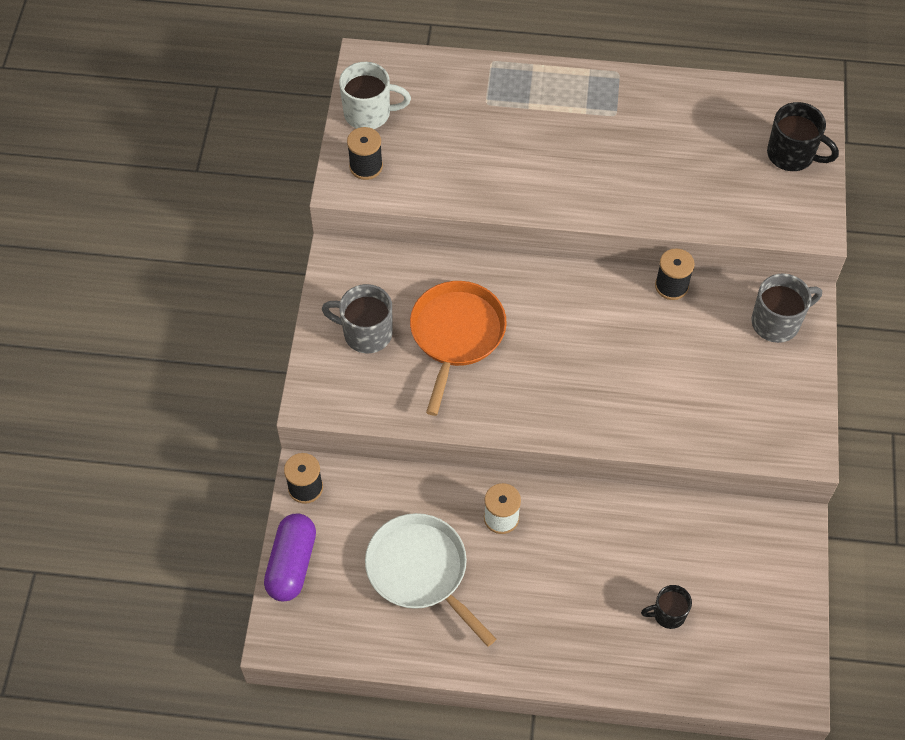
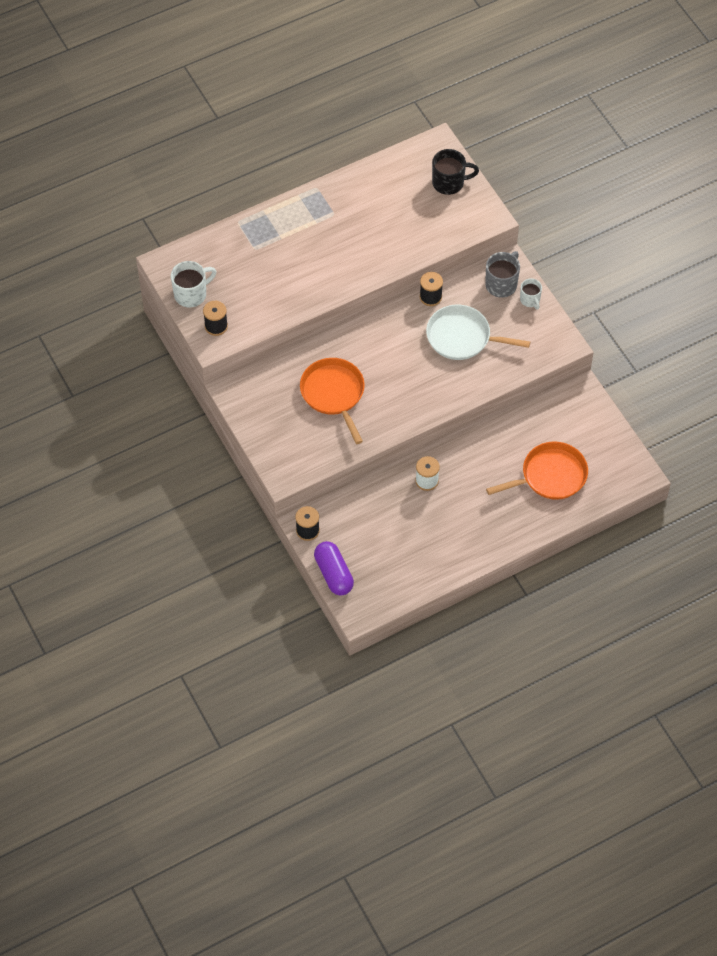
camera: 35 degrees left, 0 degrees up
grey mug [322,284,393,354] -> none
white pan [365,513,496,647] -> white pan moved to [426,305,530,360]
black mug [641,585,692,629] -> orange pan [486,441,588,500]
none -> white mug [520,278,542,310]

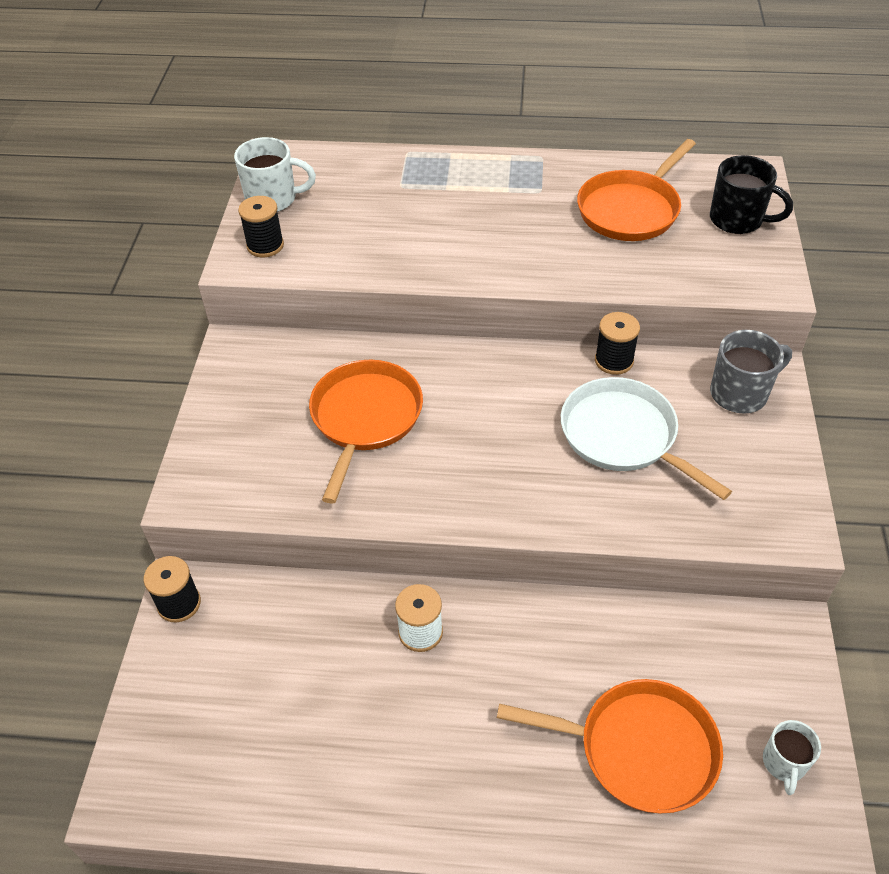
camera: 35 degrees right, 10 degrees down
purple capsule [314,541,354,595] -> none
white mug [520,278,542,310] -> white mug moved to [763,720,821,795]
none -> orange pan [577,139,696,241]

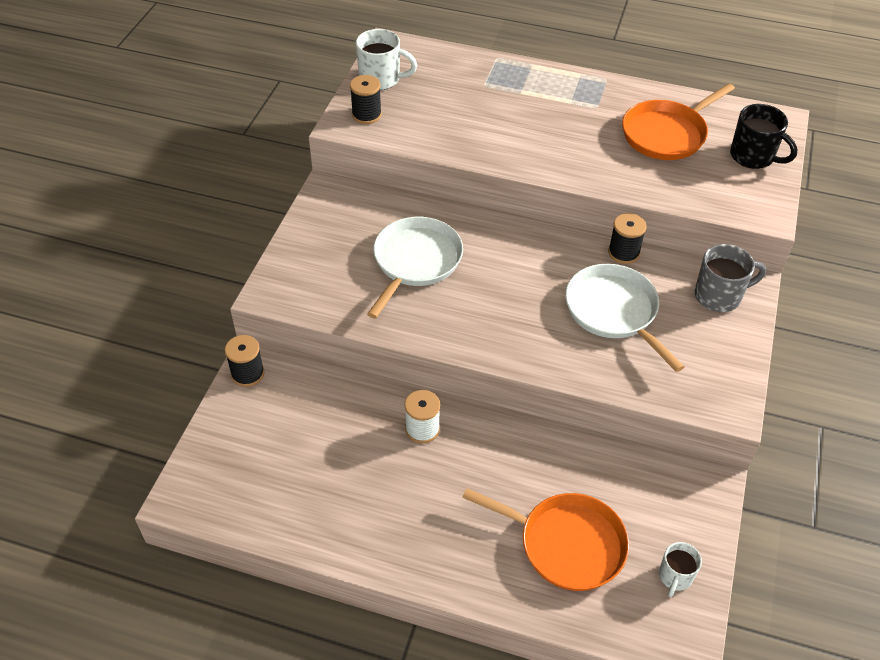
camera: 10 degrees right, 0 degrees up
orange pan [309,360,423,504] -> white pan [367,217,463,319]

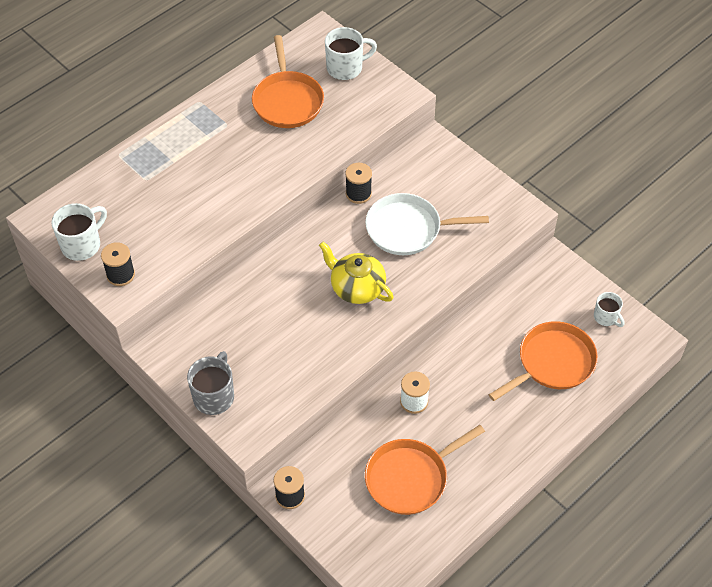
camera: 60 degrees left, 5 degrees up
white pan [367,217,463,319] -> none
grey mug [695,244,766,312] -> grey mug moved to [187,351,234,415]
black mug [730,104,797,169] -> white mug [325,27,377,80]
none -> yellow teapot [319,241,394,304]
none -> orange pan [365,425,485,515]

